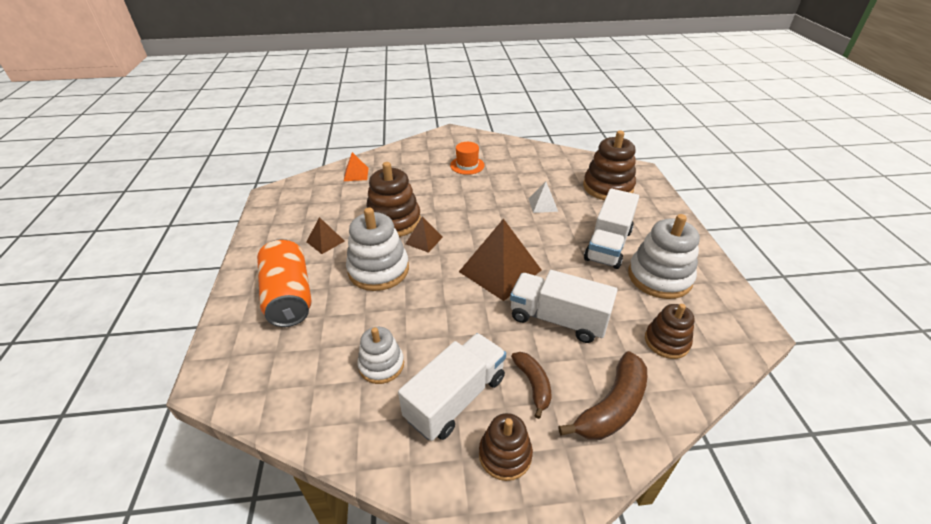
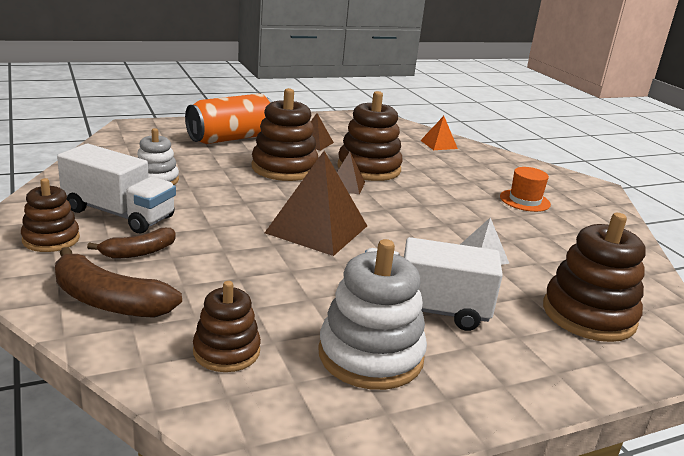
camera: 70 degrees right, 15 degrees down
white stacking toy [346,207,409,291] -> brown stacking toy [251,88,319,181]
white truck [510,270,618,343] -> none

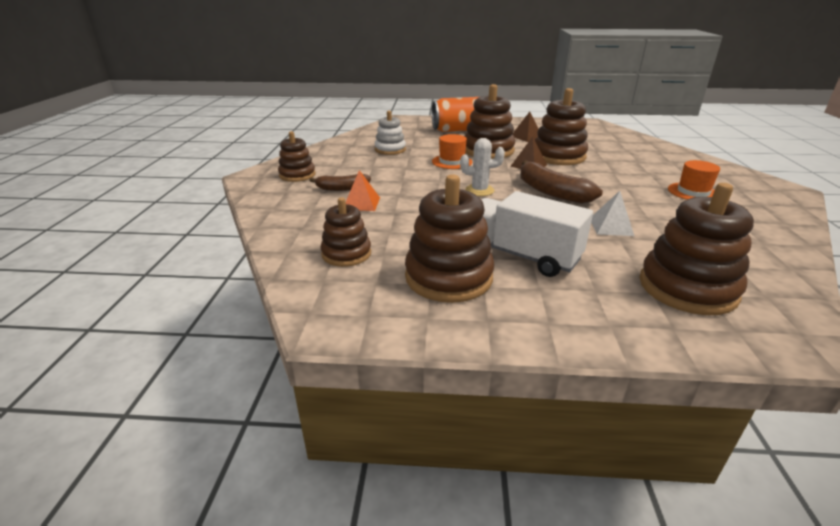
camera: 30 degrees right, 5 degrees up
brown banana [55,247,182,318] -> brown banana moved to [520,161,603,204]
white truck [57,144,176,233] -> none
brown pyramid [265,151,367,256] -> white cactus [460,138,505,196]
white stacking toy [318,239,427,390] -> brown stacking toy [405,174,495,303]
orange pyramid [420,116,458,150] -> orange pyramid moved to [346,170,380,211]
none -> orange hat [432,134,472,169]

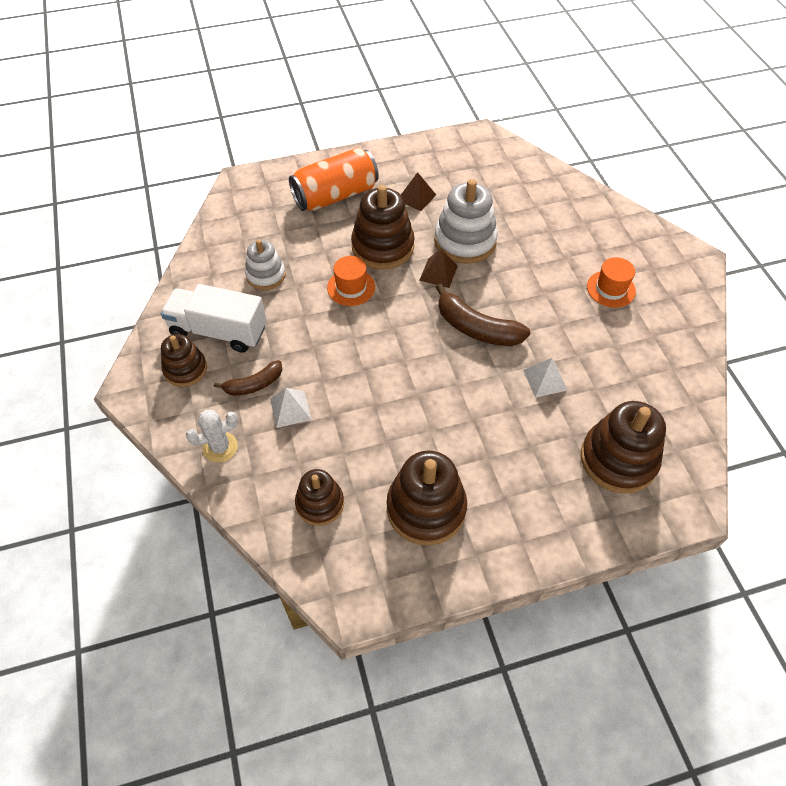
camera: 20 degrees left, 25 degrees up
orange pyramid [346,170,380,211] -> white pyramid [270,388,311,428]
white cactus [460,138,505,196] -> white cactus moved to [186,410,238,463]
white truck [482,191,593,277] -> white truck moved to [161,284,267,353]
brown stacking toy [535,88,588,165] -> white stacking toy [434,179,498,264]

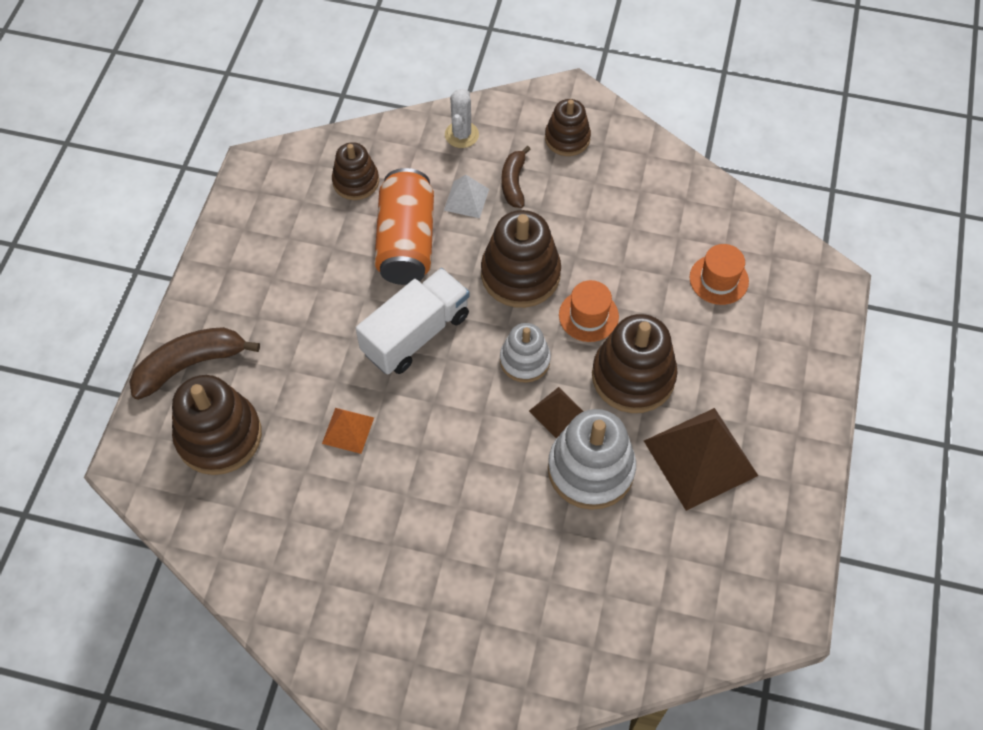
camera: 120 degrees right, 5 degrees up
white truck [161,284,267,353] -> white truck moved to [356,268,470,374]
white stacking toy [245,239,286,290] -> white stacking toy moved to [500,323,551,383]
orange can [289,147,379,211] -> orange can moved to [374,168,434,285]
brown stacking toy [387,451,467,545] -> brown stacking toy moved to [481,210,561,308]
brown pyramid [401,172,436,211] -> brown pyramid [644,408,758,511], size x2.00
brown banana [436,284,530,346] -> brown banana moved to [129,327,260,400]
white pyramid [523,358,567,398] -> orange pyramid [322,408,374,454]
orange hat [587,257,636,308] -> orange hat moved to [690,244,749,305]

